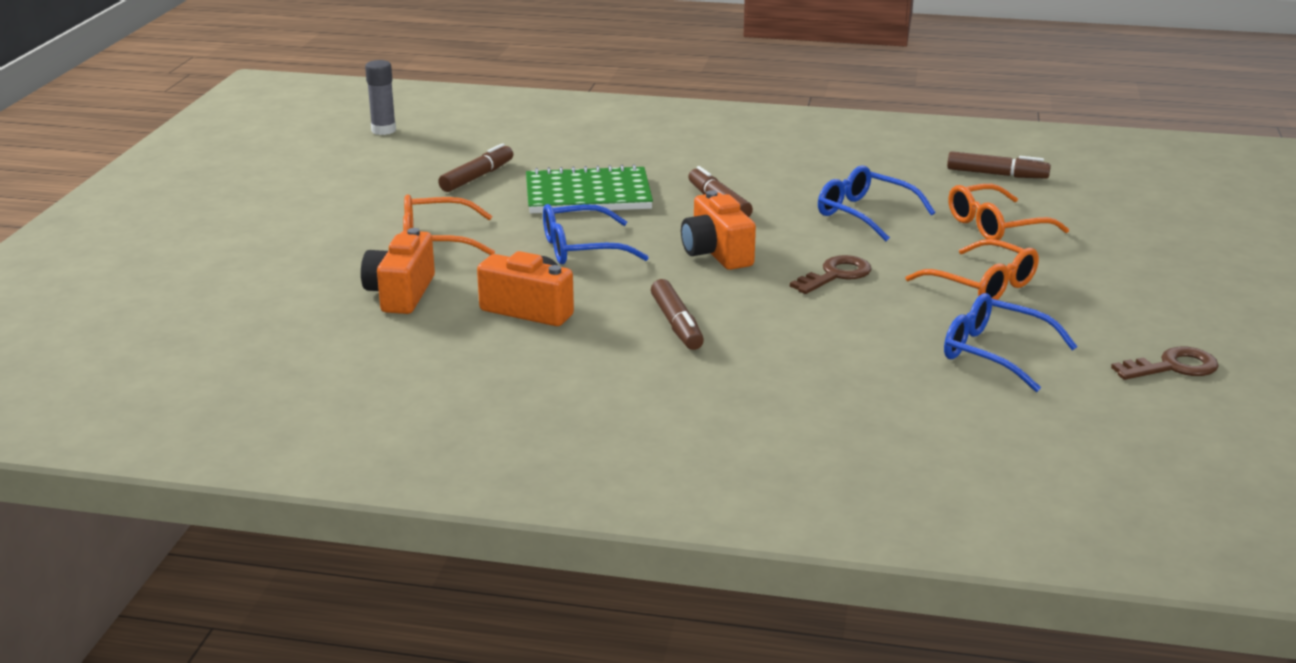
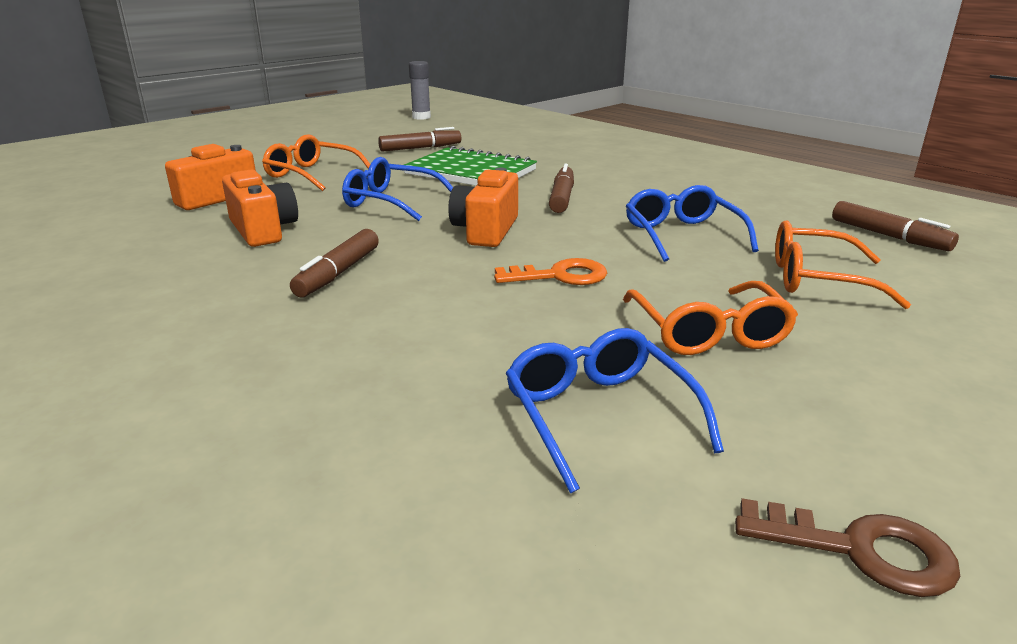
camera: 35 degrees right, 0 degrees up
brown key [790,255,872,294] -> orange key [494,258,607,285]

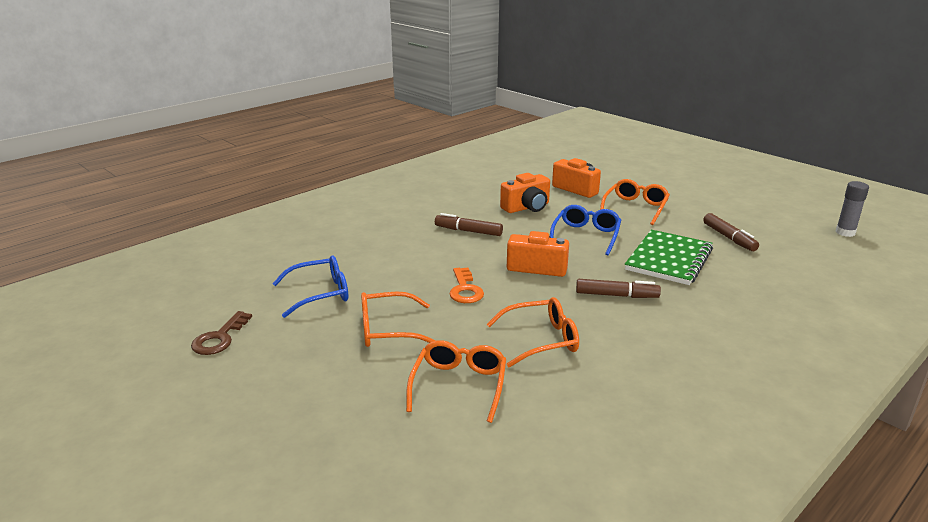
camera: 90 degrees right, 0 degrees up
blue glasses [626,185,759,262] -> orange glasses [487,297,579,368]
brown marker [832,201,959,251] -> none

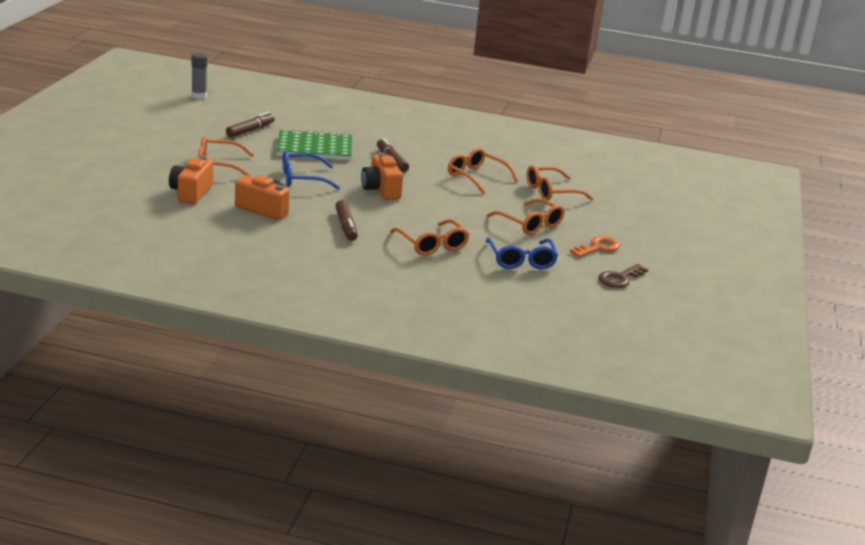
camera: 125 degrees left, 0 degrees up
brown key [191,311,252,355] -> brown key turned 150 degrees clockwise [598,264,648,288]
blue glasses [272,255,348,318] -> blue glasses turned 135 degrees counterclockwise [486,237,558,269]
orange key [449,268,484,303] -> orange key moved to [570,236,620,257]
none -> orange glasses [390,219,470,256]

